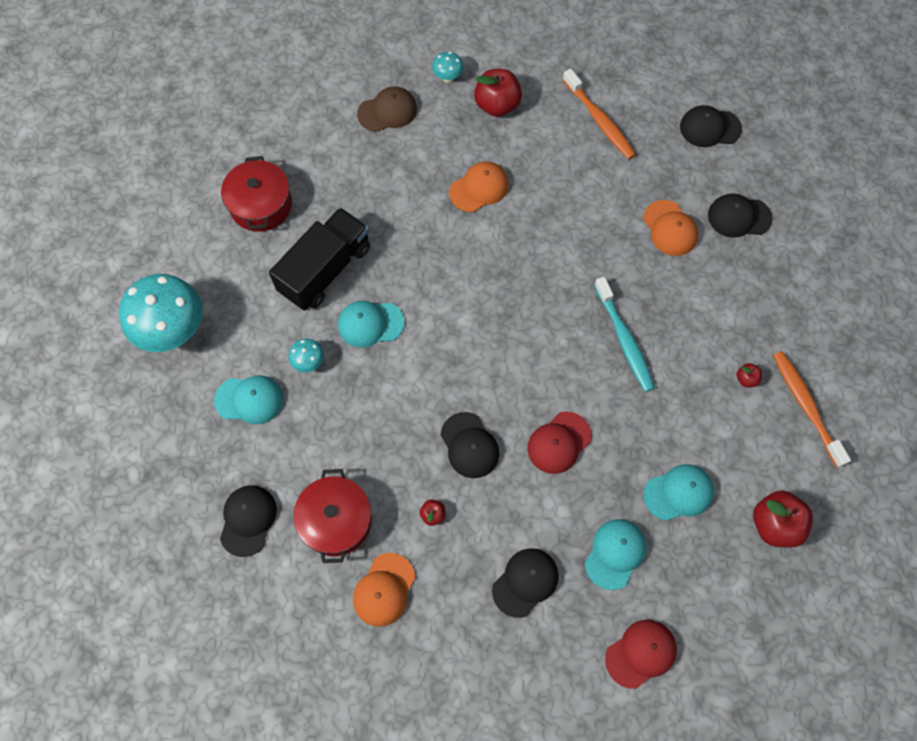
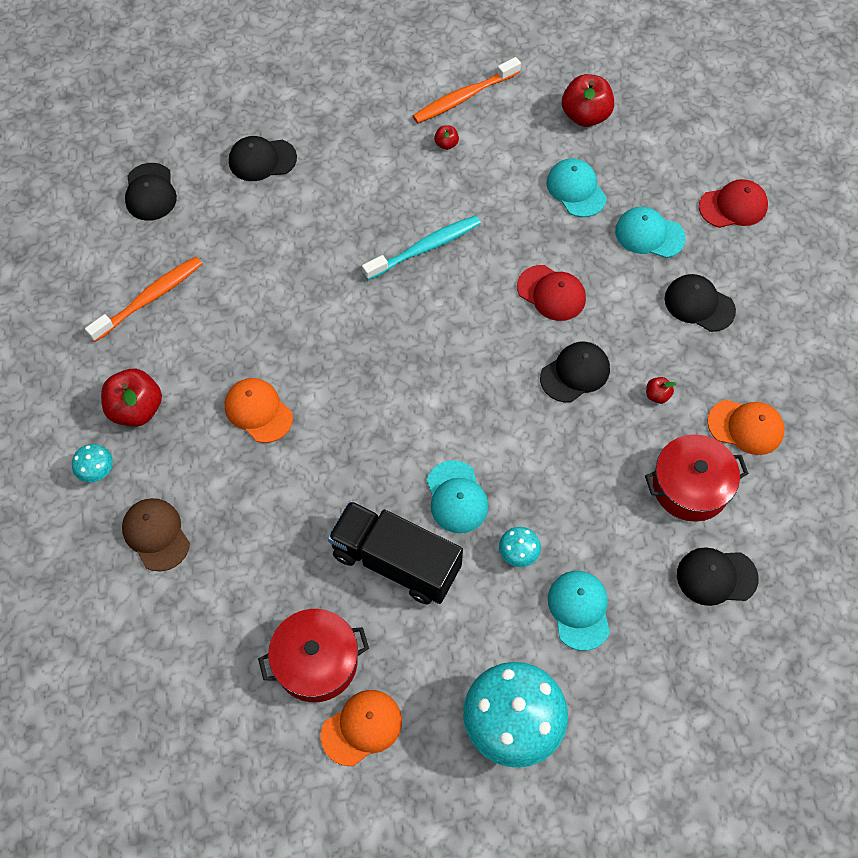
camera: 100 degrees left, 5 degrees down
red cap [605,620,677,689] -> red cap turned 120 degrees clockwise [699,179,768,228]
orange cap [643,200,698,256] -> orange cap moved to [320,690,402,766]
black cap [708,193,773,238] -> black cap turned 90 degrees clockwise [229,136,297,181]

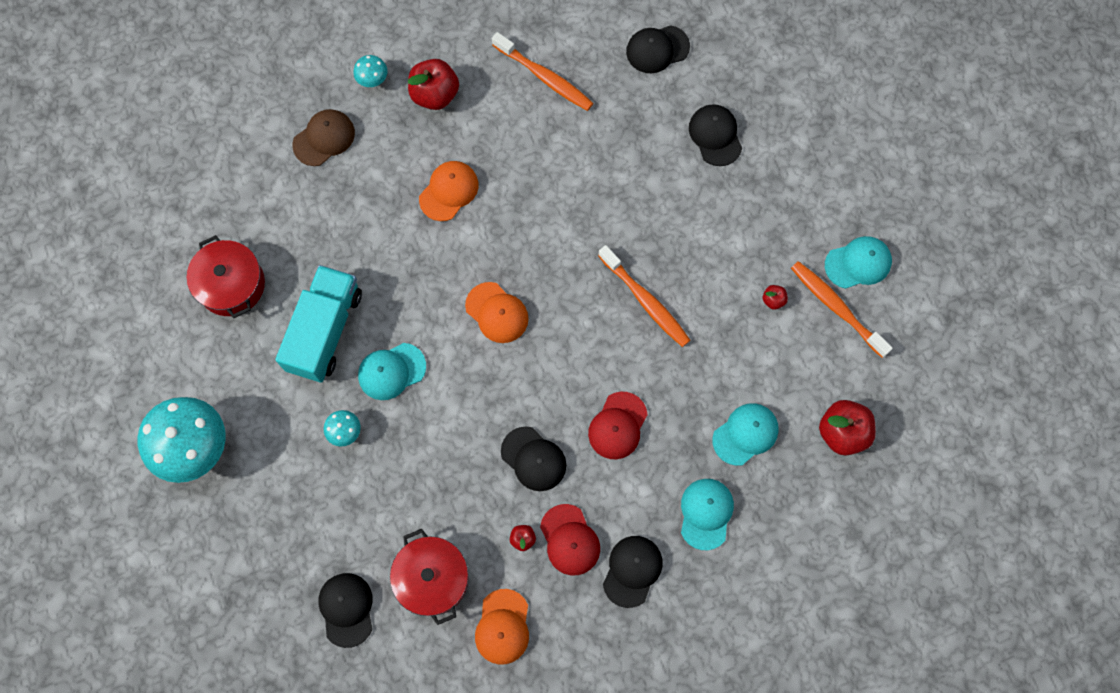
camera: 80 degrees right, 10 degrees up
orange cap [320,690,402,766] -> orange cap moved to [465,282,529,343]
black truck [328,501,463,604] -> turquoise truck [275,265,362,382]
turquoise toothbrush [362,215,481,280] -> orange toothbrush [598,245,690,347]
turquoise cap [548,571,610,651] -> turquoise cap moved to [825,236,892,289]
red cap [699,179,768,228] -> red cap moved to [540,504,600,575]

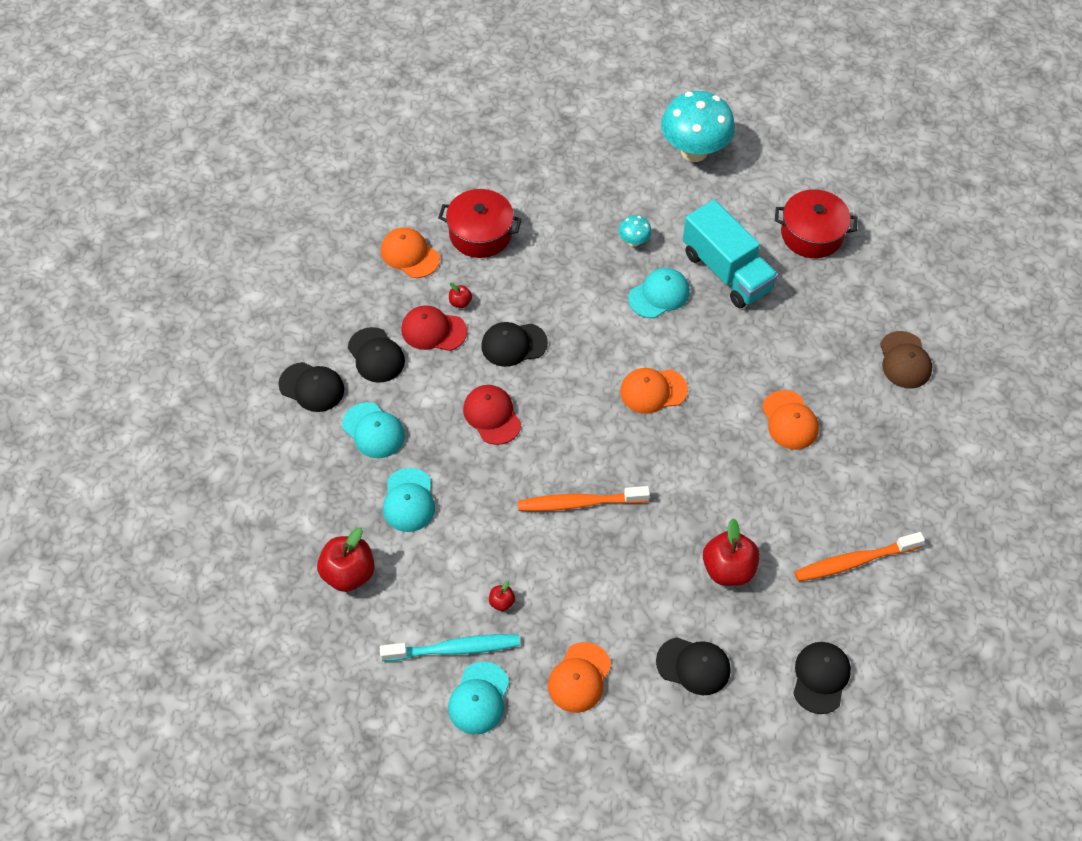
camera: 125 degrees right, 15 degrees down
black cap [318,573,372,648] -> black cap moved to [279,362,344,412]
turquoise mushroom [354,55,387,87] -> none
turquoise cap [358,343,426,400] -> turquoise cap turned 45 degrees clockwise [628,268,690,318]
red apple [408,59,459,110] -> red apple moved to [703,518,760,586]
orange toothbrush [791,261,893,358] -> turquoise toothbrush [380,634,520,661]
none -> orange cap [548,642,611,713]

